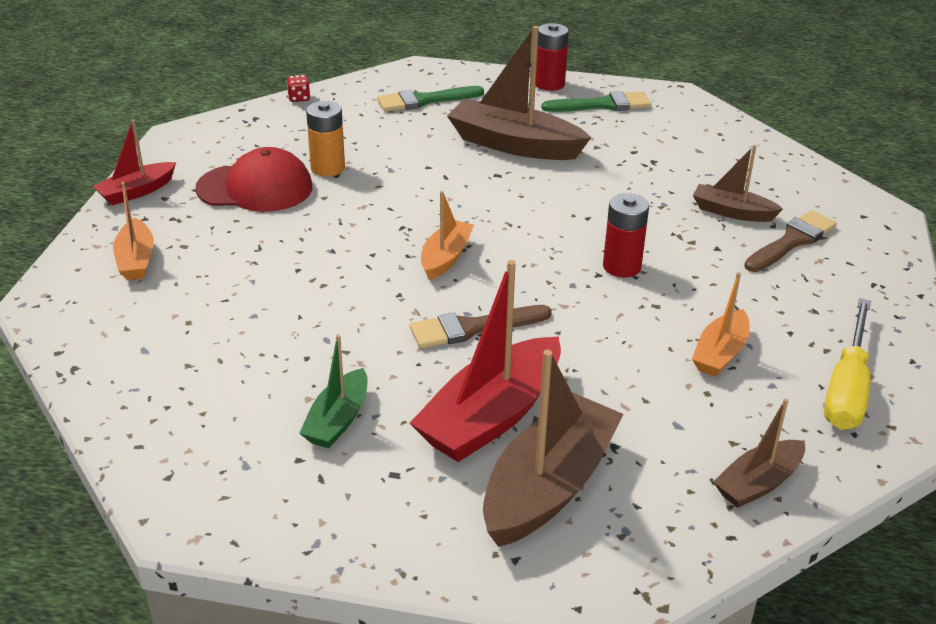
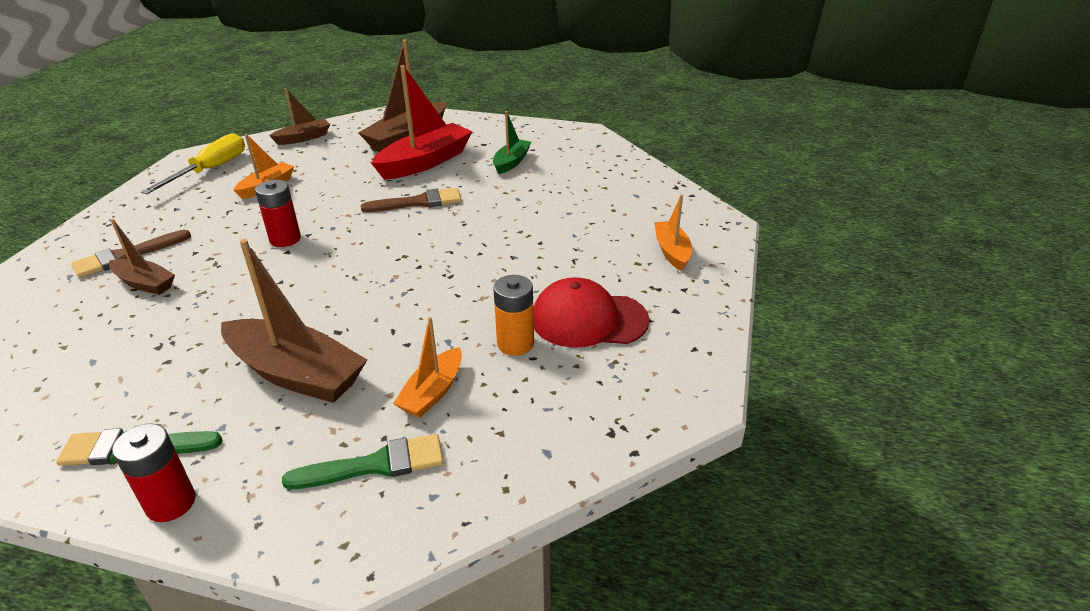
camera: 175 degrees left, 0 degrees up
red boat [92,119,176,205] -> none
red dice [287,75,310,102] -> none
orange boat [421,191,474,280] -> orange boat moved to [393,317,462,418]

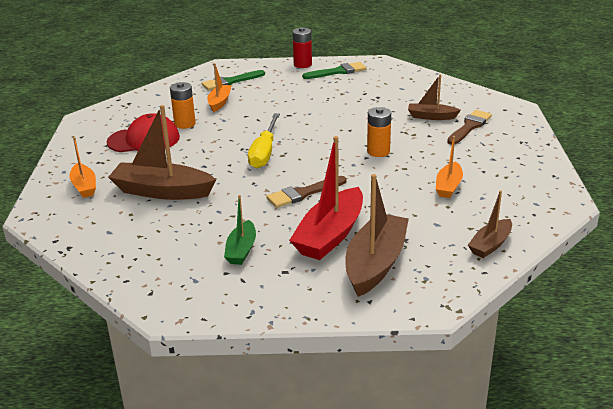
camera: 165 degrees right, 5 degrees down
yellow screwdriver [141,133,245,194] -> yellow screwdriver moved to [248,113,280,168]
brown boat [221,239,367,403] -> brown boat moved to [108,105,217,200]
red battery [255,180,301,247] -> orange battery [367,107,391,157]

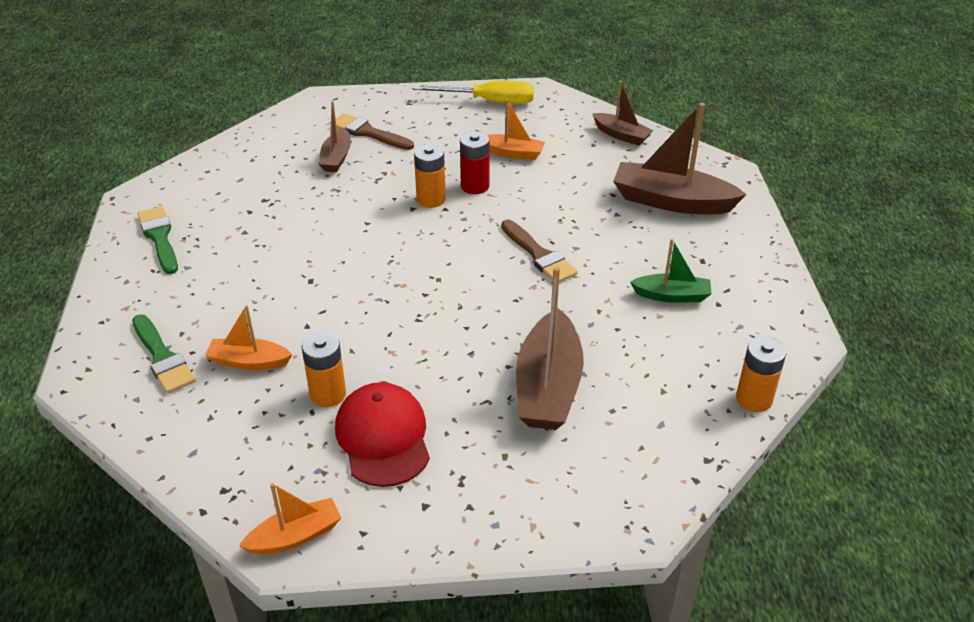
camera: 95 degrees left, 10 degrees up
orange boat [69,137,96,198] -> orange boat moved to [239,483,341,555]
yellow screwdriver [248,113,280,168] -> yellow screwdriver moved to [414,80,534,104]
red boat [289,136,363,260] -> none
red battery [293,27,312,68] -> red battery moved to [460,131,490,194]
none -> orange battery [736,336,787,412]

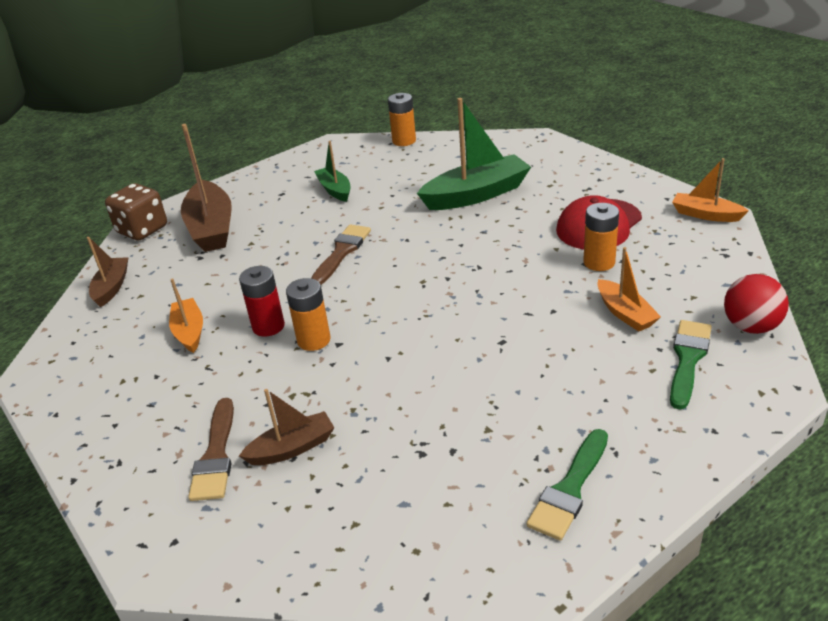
camera: 120 degrees left, 5 degrees down
yellow screwdriver [414,80,534,104] -> none
brown boat [516,267,584,430] -> green boat [417,98,531,210]
none -> brown dice [105,183,167,240]
none -> red ball [724,274,789,334]

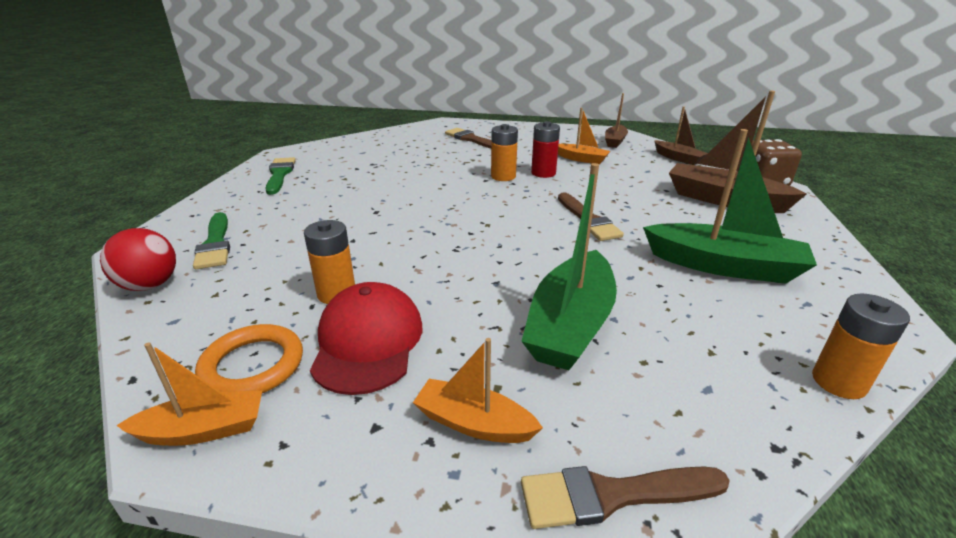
camera: 135 degrees right, 5 degrees down
brown boat [239,389,334,465] -> brown boat moved to [605,93,628,148]
green boat [314,141,350,202] -> green boat [643,129,817,284], size x1.79
orange boat [598,247,661,332] -> orange boat moved to [413,338,543,443]
none -> orange ring [195,324,303,393]
none -> brown brush [521,466,730,529]

